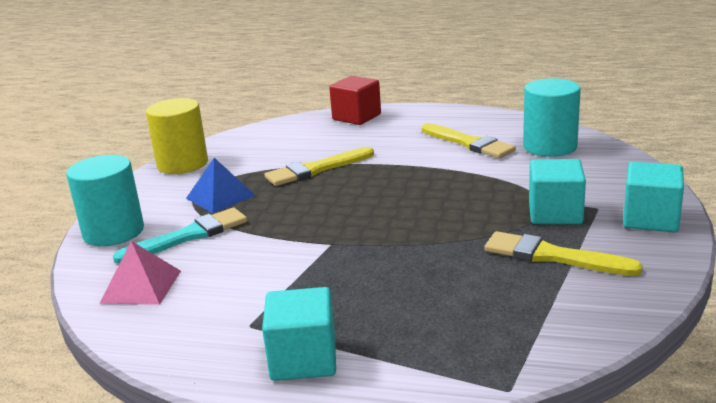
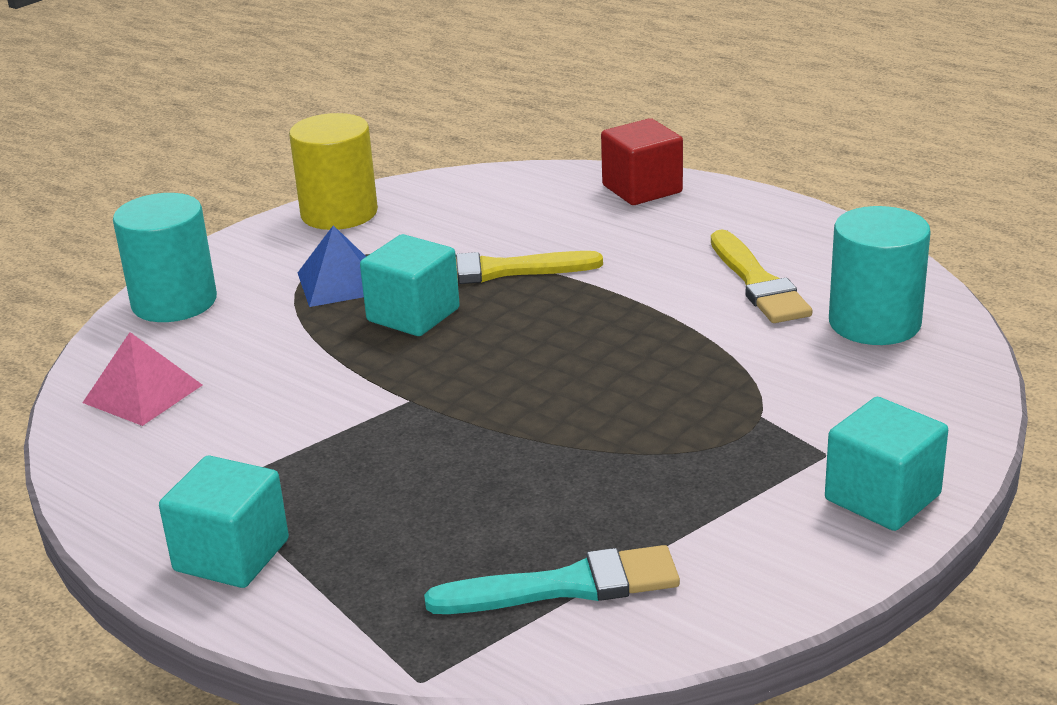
camera: 25 degrees right, 5 degrees up
turquoise brush [113,208,247,264] -> turquoise brush moved to [424,545,680,614]
yellow brush [484,231,643,276] -> none
turquoise cube [529,159,586,224] -> turquoise cube moved to [360,234,460,336]

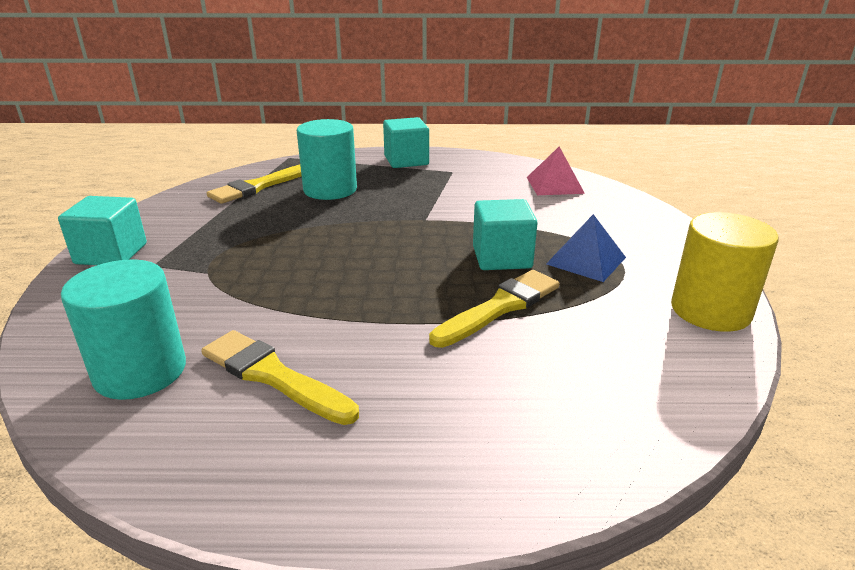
camera: 140 degrees right, 0 degrees up
turquoise cylinder [113,193,217,322] -> turquoise cylinder moved to [297,119,357,200]
turquoise brush [424,545,680,614] -> yellow brush [207,165,301,204]
red cube [601,118,683,205] -> none

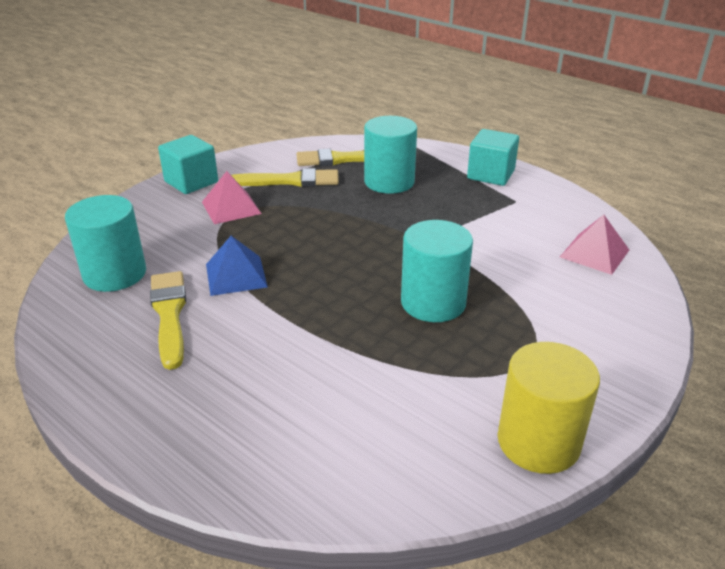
camera: 40 degrees right, 5 degrees up
yellow brush [429,270,560,348] -> yellow brush moved to [231,168,339,187]
turquoise cube [473,199,538,270] -> turquoise cylinder [401,220,473,322]
blue pyramid [546,214,626,282] -> blue pyramid moved to [206,236,268,296]
none -> pink pyramid [202,171,262,224]

